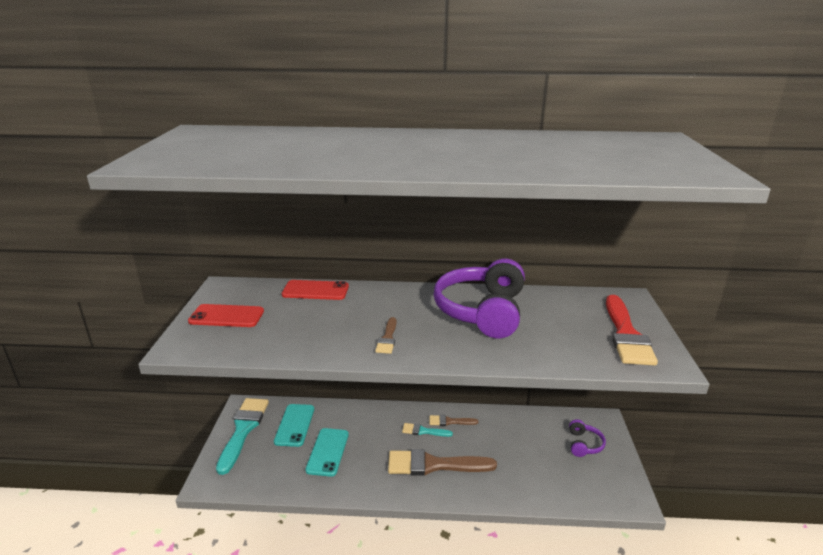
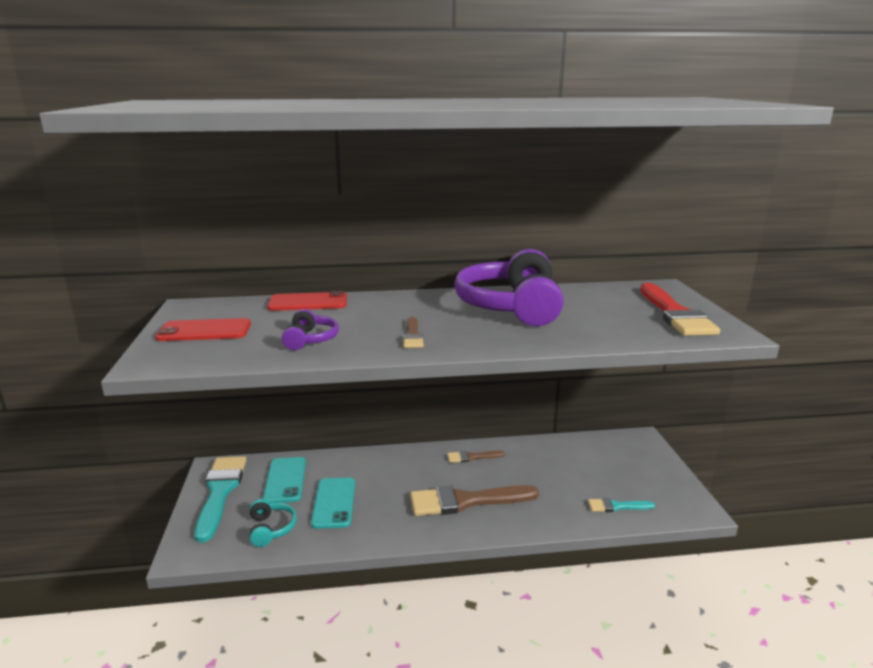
camera: 10 degrees left, 5 degrees down
turquoise brush [402,423,453,437] -> turquoise brush moved to [588,498,655,512]
purple headphones [569,419,606,457] -> purple headphones moved to [282,309,339,350]
none -> turquoise headphones [250,499,297,547]

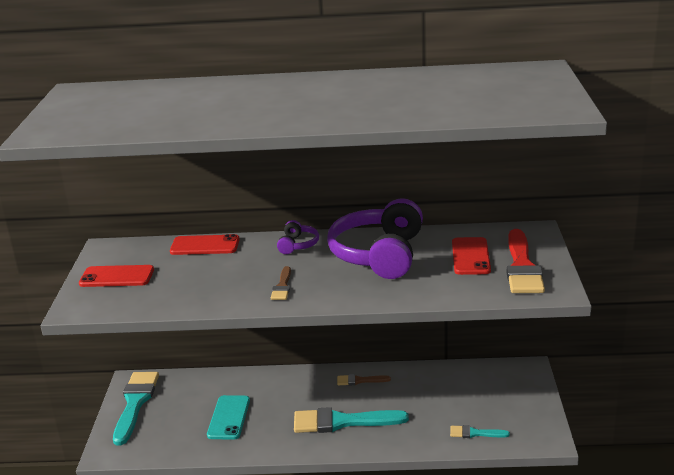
camera: 10 degrees right, 5 degrees up
turquoise headphones [250,499,297,547] -> none
turquoise phone [263,457,306,503] -> none
purple headphones [282,309,339,350] -> purple headphones moved to [277,220,319,254]
brown brush [410,485,539,516] -> turquoise brush [294,407,409,433]
none -> red phone [452,237,491,275]

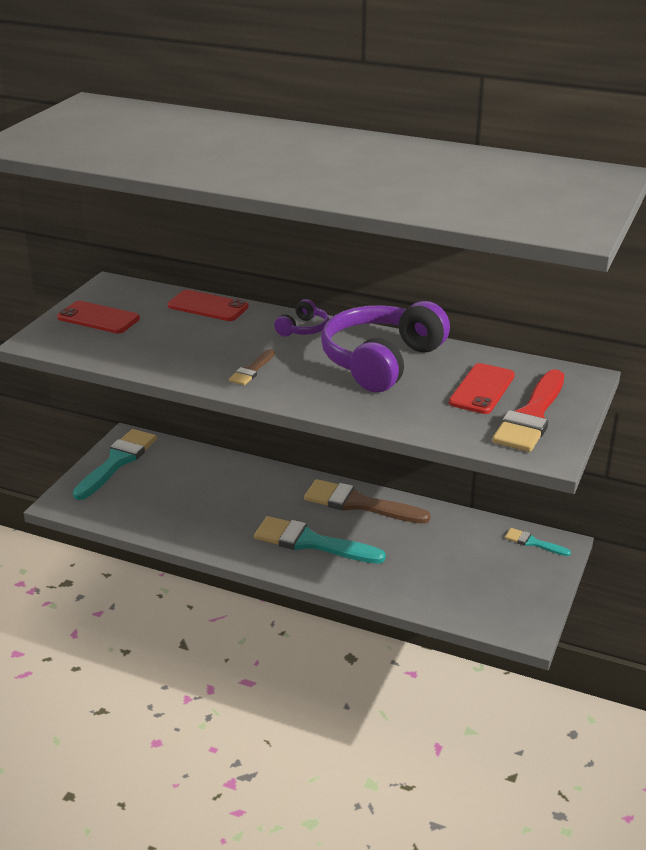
camera: 20 degrees right, 5 degrees up
turquoise phone [207,395,250,440] -> none
brown brush [337,374,391,386] -> brown brush [304,479,431,524], size x2.01
turquoise brush [450,425,510,438] -> turquoise brush moved to [505,528,571,556]

